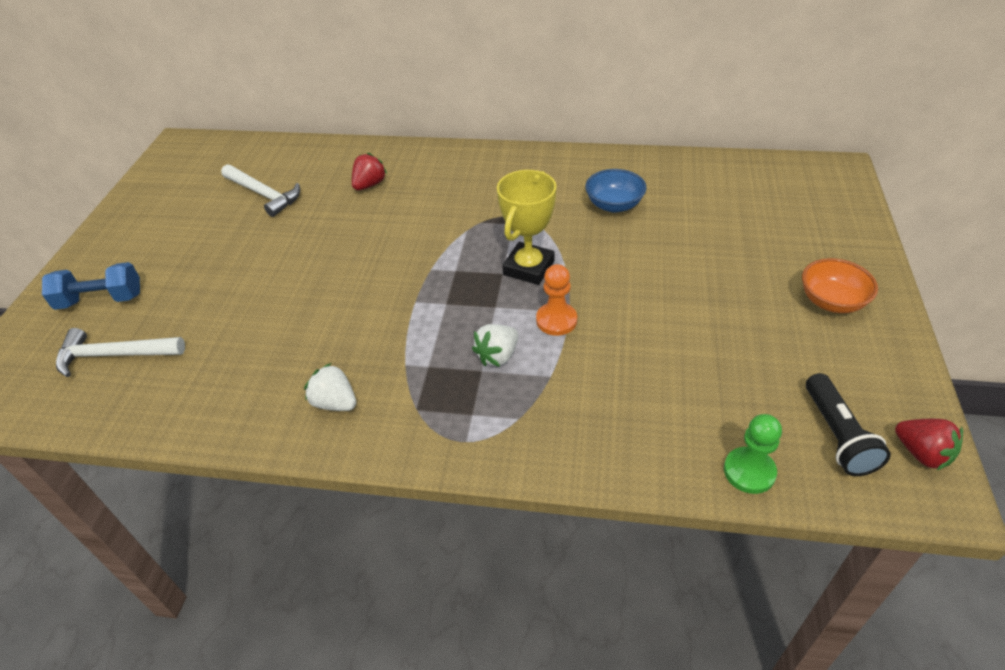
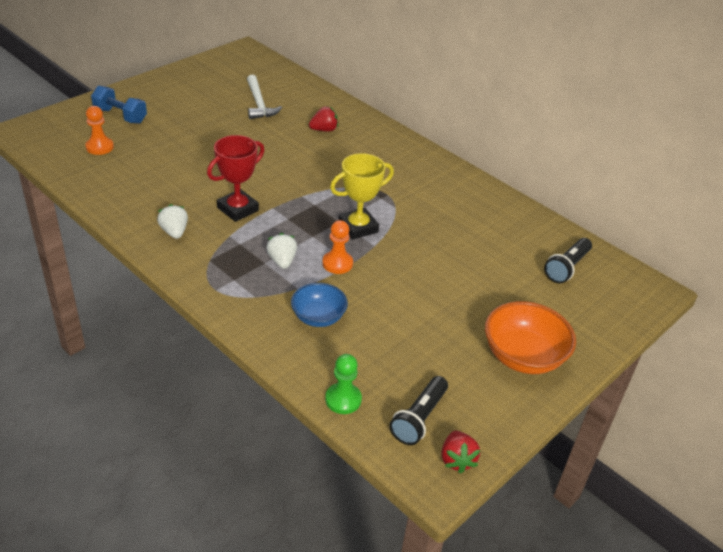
camera: 30 degrees right, 5 degrees down
white hammer [56,328,185,377] -> orange pawn [85,106,114,155]
white strawberry [472,324,518,367] -> white strawberry turned 90 degrees clockwise [266,233,297,269]
blue bowl [585,169,647,213] -> blue bowl moved to [291,283,348,327]
orange bowl [802,258,878,313] -> orange bowl [485,301,576,374], size x1.55
none -> red trophy [207,135,264,222]
none -> black flashlight [544,238,592,283]

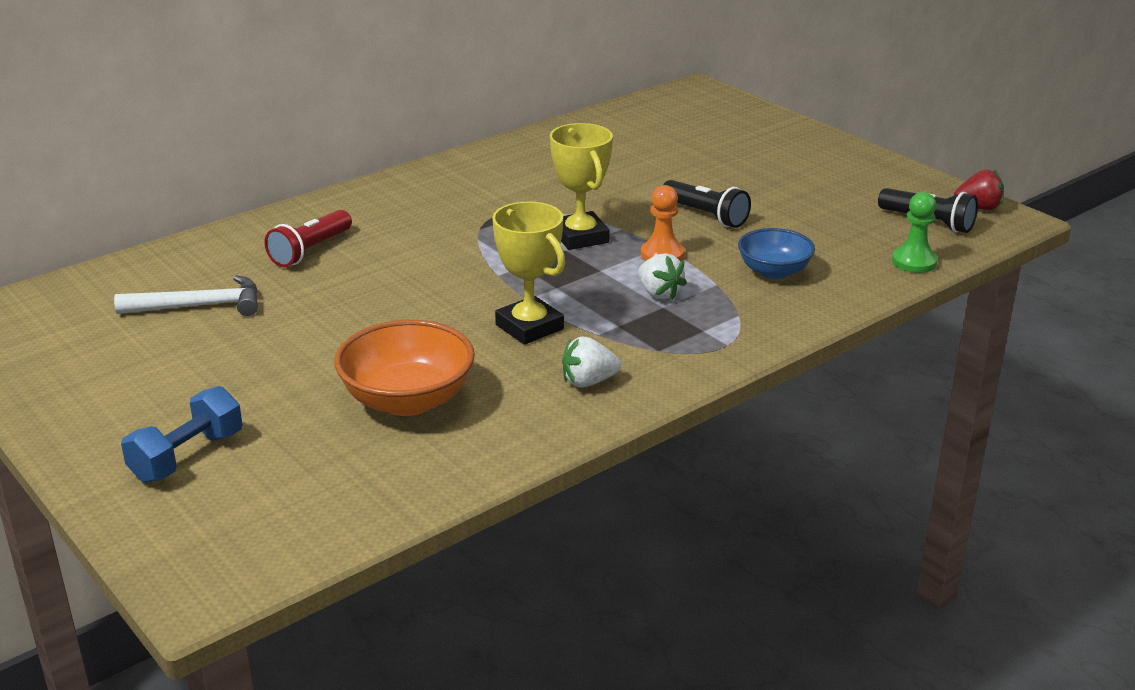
camera: 80 degrees left, 10 degrees down
orange pawn [85,106,114,155] -> none
red trophy [207,135,264,222] -> yellow trophy [492,202,565,345]
white strawberry [266,233,297,269] -> white strawberry turned 120 degrees counterclockwise [638,253,687,300]
red strawberry [309,106,338,131] -> red flashlight [264,210,352,267]
orange bowl [485,301,576,374] -> orange bowl moved to [334,320,475,416]
black flashlight [544,238,592,283] -> black flashlight moved to [663,180,751,228]

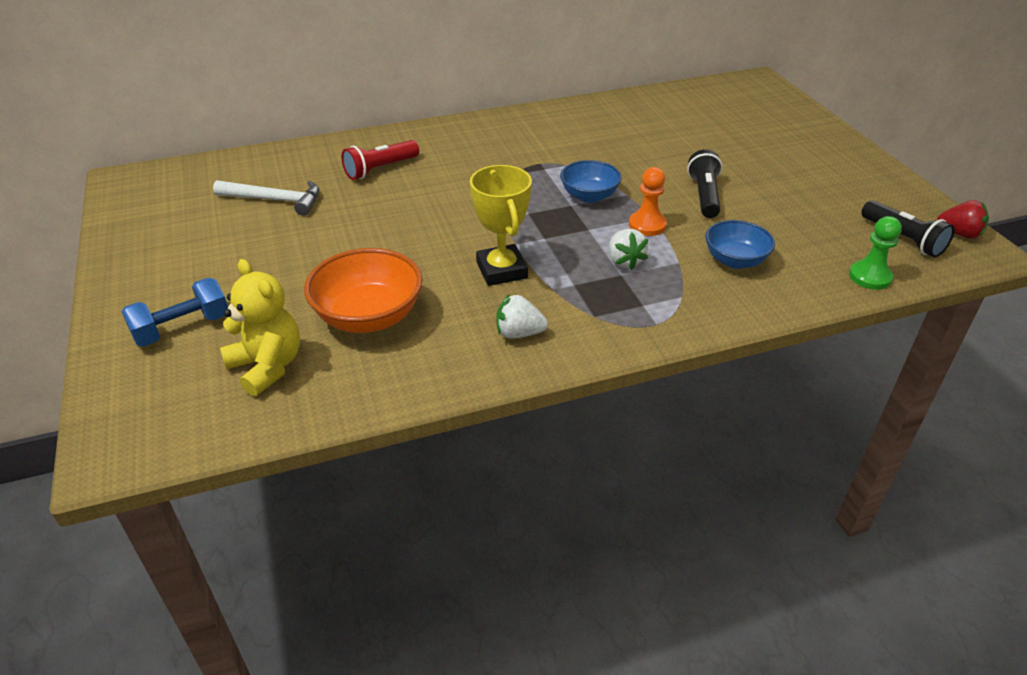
camera: 20 degrees right, 10 degrees up
yellow trophy [550,123,613,250] -> blue bowl [560,160,622,203]
black flashlight [663,180,751,228] -> black flashlight turned 150 degrees counterclockwise [687,149,722,218]
none -> yellow teddy bear [220,259,300,397]

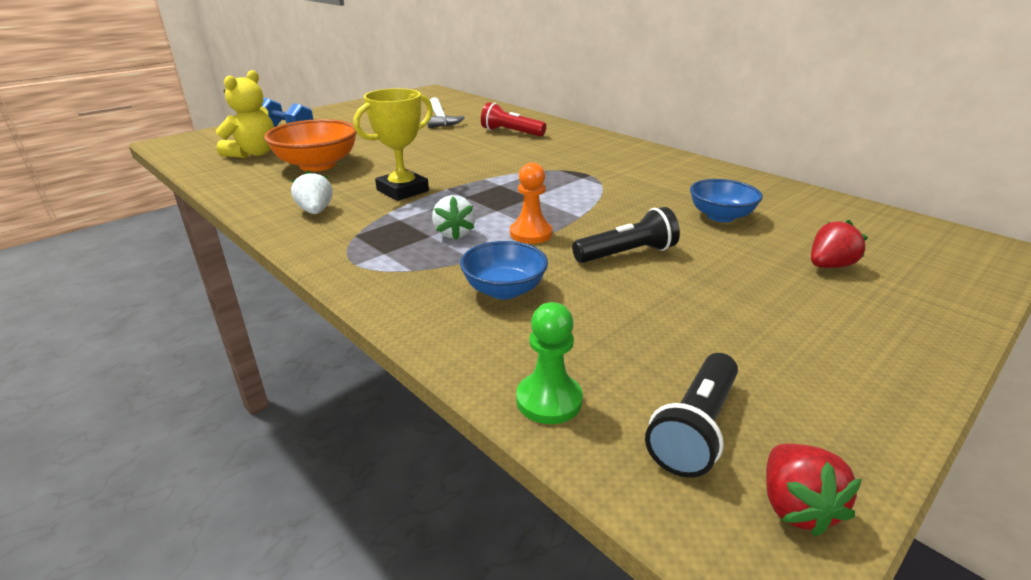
camera: 65 degrees right, 10 degrees down
blue bowl [560,160,622,203] -> blue bowl moved to [690,179,763,222]
white strawberry [609,229,648,270] -> white strawberry turned 60 degrees counterclockwise [432,195,476,240]
none -> red strawberry [811,220,868,268]

